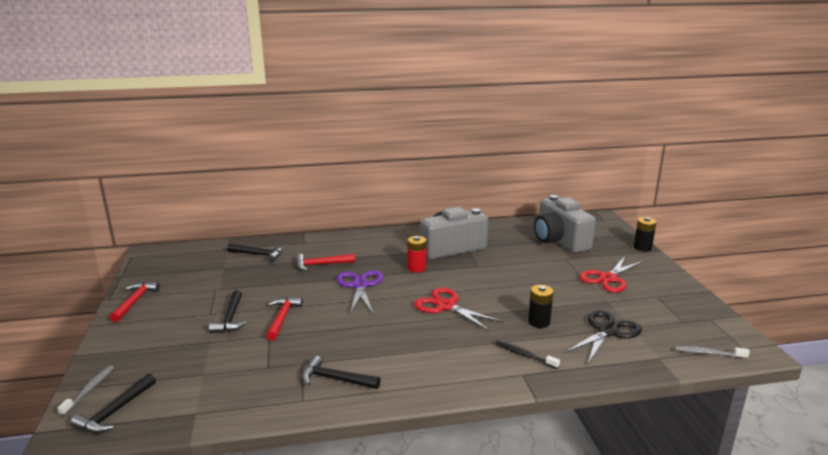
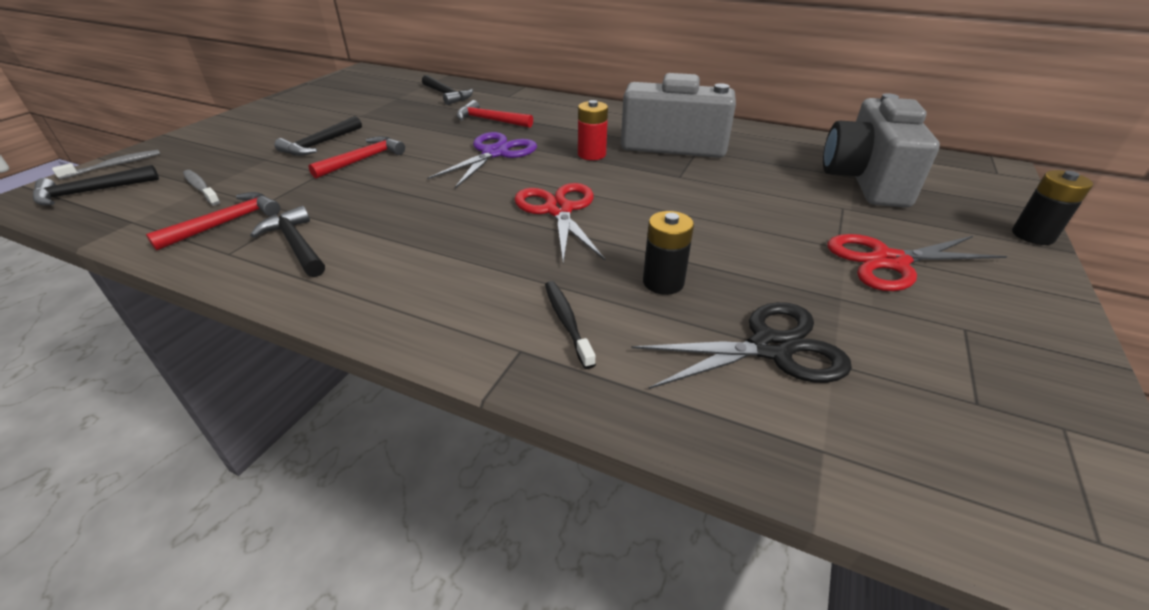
camera: 35 degrees right, 15 degrees up
red hammer [110,282,160,322] -> red hammer moved to [146,192,280,251]
grey toothbrush [675,346,750,358] -> grey toothbrush moved to [183,170,220,205]

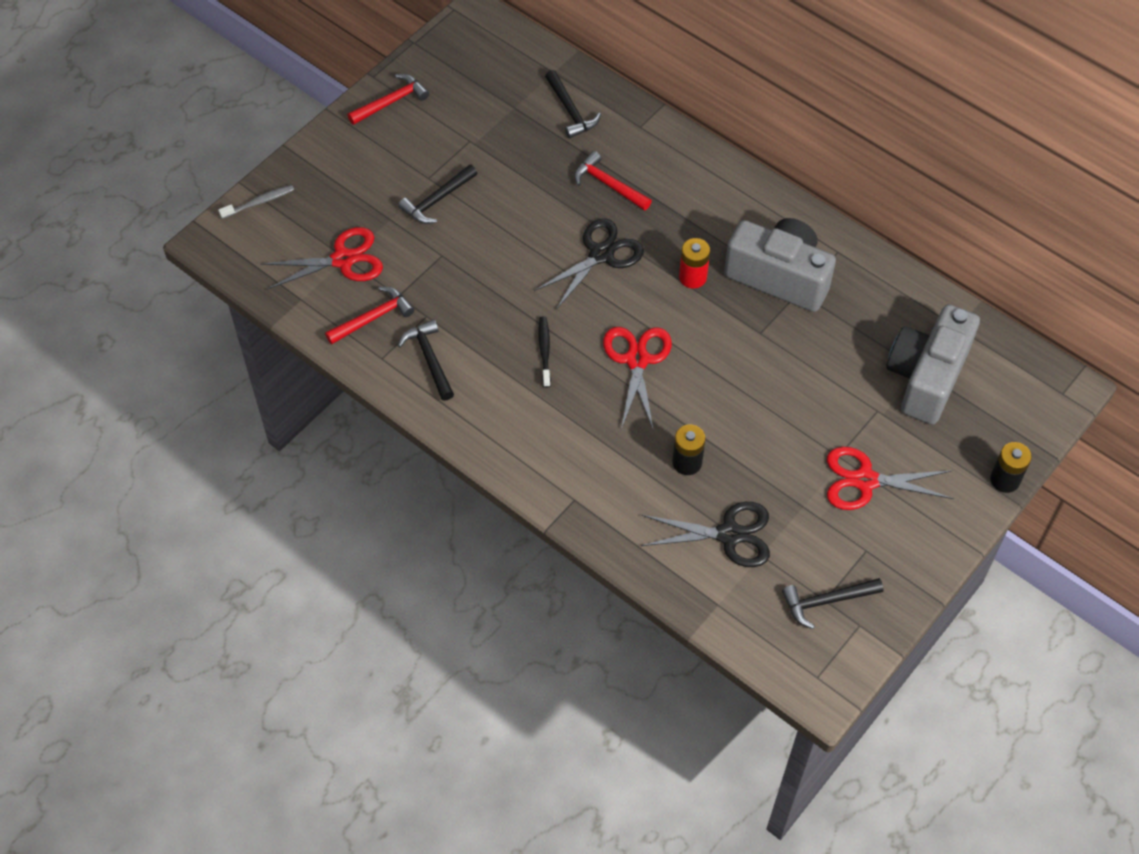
camera: 15 degrees right, 20 degrees up
black hammer [33,165,159,205] -> black hammer moved to [782,578,883,629]
grey toothbrush [183,170,220,205] -> red scissors [261,227,383,290]
red hammer [308,136,405,179] -> red hammer moved to [348,74,429,125]
purple scissors [427,132,537,188] -> black scissors [534,218,644,310]
black toothbrush [545,281,596,369] -> black toothbrush moved to [539,316,551,388]

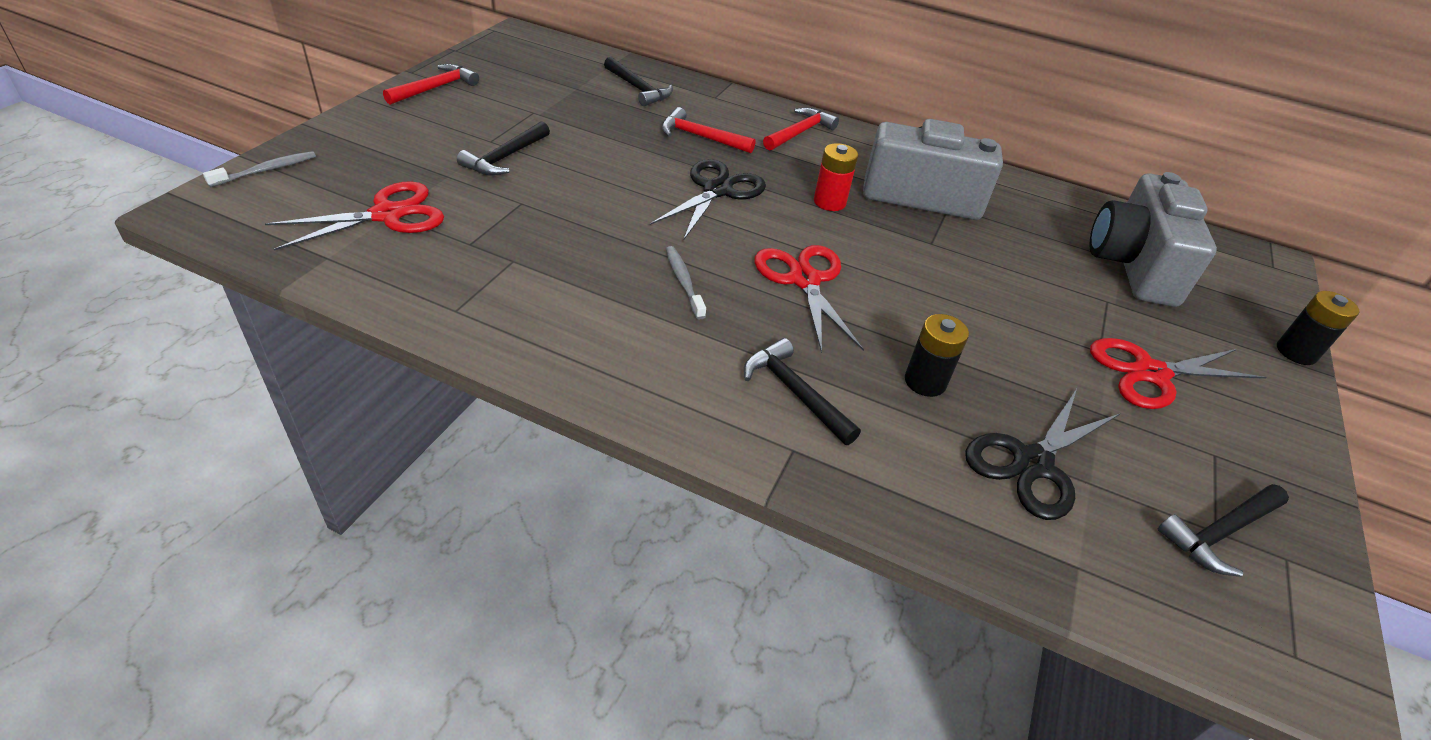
camera: 20 degrees left, 15 degrees down
red hammer [325,287,415,344] -> red hammer moved to [763,107,839,151]
black hammer [398,319,454,401] -> black hammer moved to [744,338,861,445]
black toothbrush [539,316,551,388] -> grey toothbrush [666,246,706,320]
black scissors [641,502,770,567] -> black scissors turned 150 degrees clockwise [965,389,1121,520]

